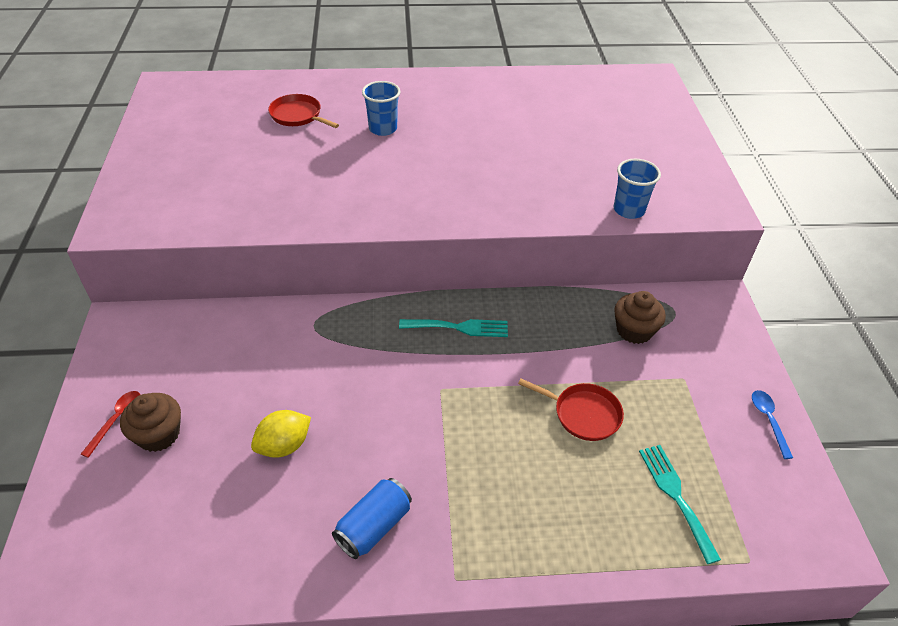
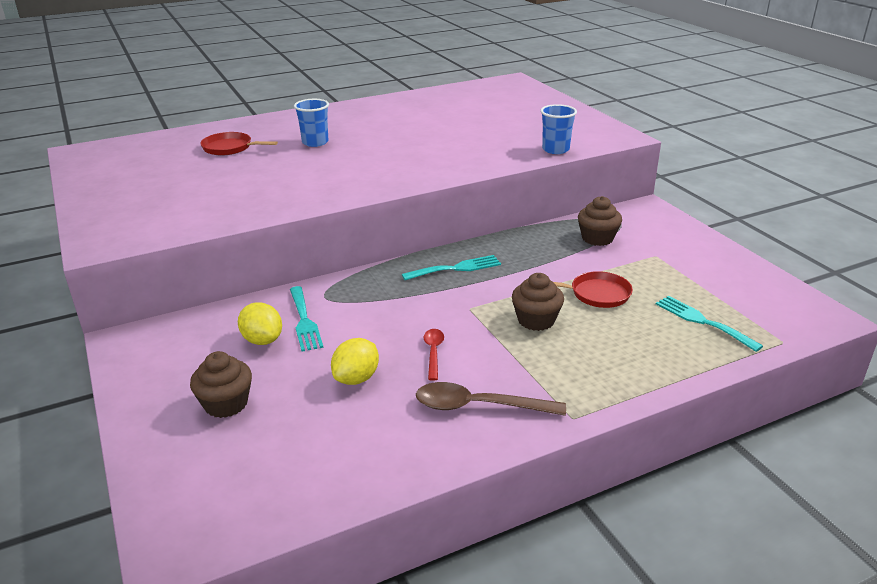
camera: 20 degrees left, 15 degrees down
red spoon [81,391,140,458] -> red spoon moved to [424,329,444,381]
blue can [332,478,412,559] -> brown spoon [416,382,566,416]
blue spoon [752,390,793,459] -> none
none -> yellow lemon [238,302,282,345]
none -> turquoise fork [290,286,323,351]
none -> brown cupcake [512,273,564,331]

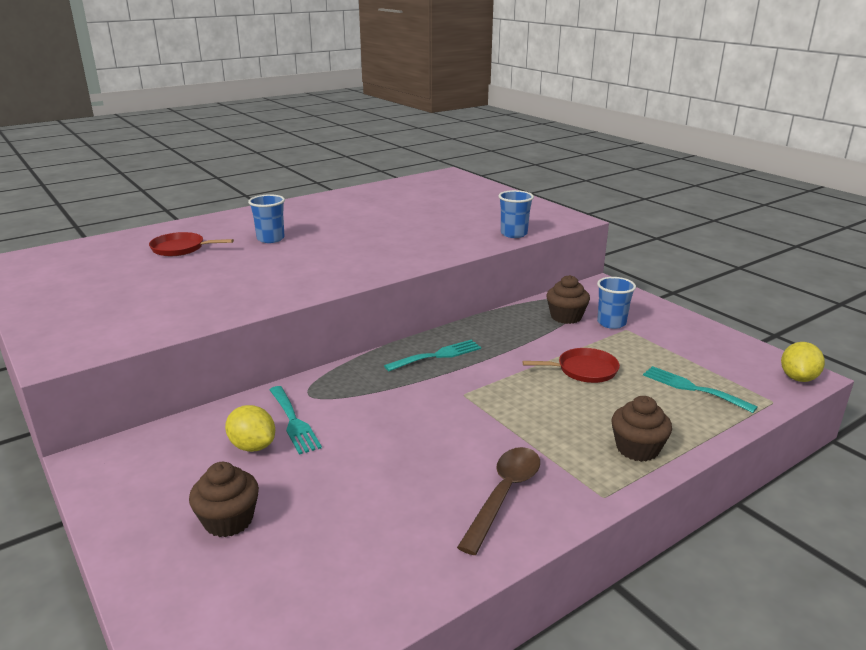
camera: 10 degrees left, 5 degrees down
yellow lemon [331,338,379,385] -> yellow lemon moved to [781,342,825,382]
brown spoon [416,382,566,416] -> brown spoon turned 120 degrees clockwise [457,447,540,555]
red spoon [424,329,444,381] -> none
brown cupcake [512,273,564,331] -> brown cupcake moved to [612,396,672,462]
none -> blue cup [597,277,636,329]

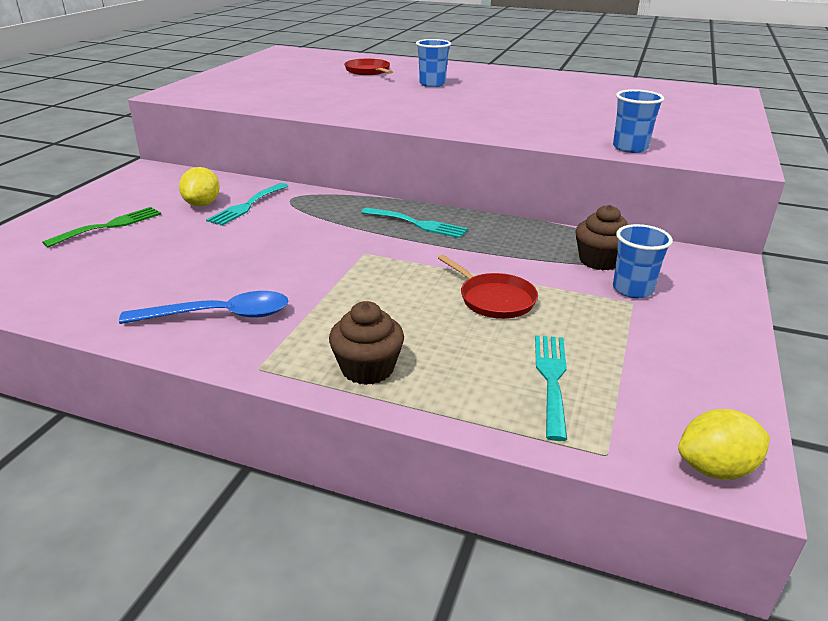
camera: 55 degrees right, 5 degrees up
brown cupcake [189,462,259,537] -> green fork [42,207,161,247]
brown spoon [457,447,540,555] -> blue spoon [119,291,288,324]

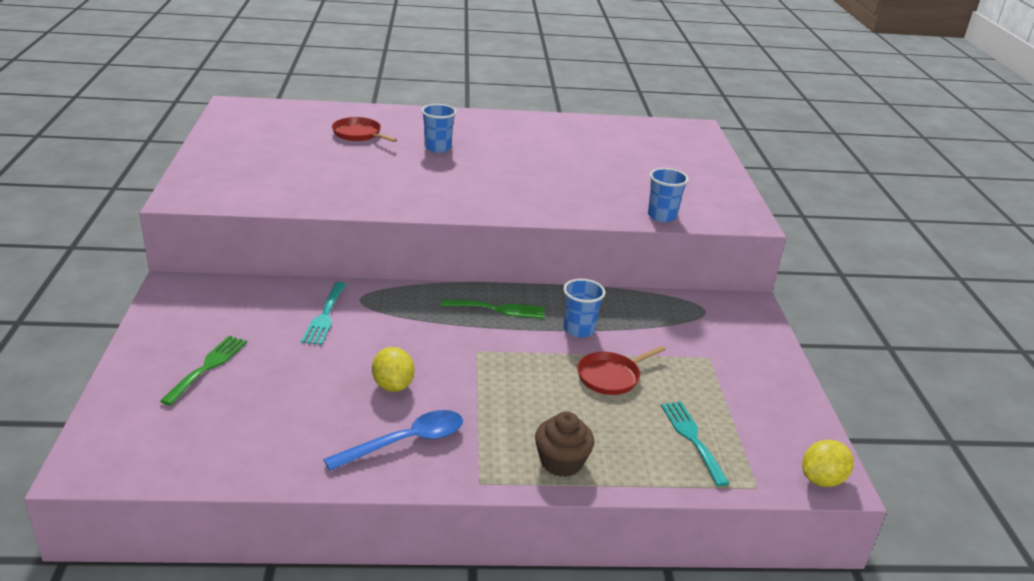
camera: 25 degrees left, 0 degrees up
yellow lemon [179,167,220,206] -> yellow lemon moved to [372,347,414,392]
turquoise fork [361,208,468,238] -> green fork [441,299,545,319]
red pan [438,255,538,319] -> red pan turned 120 degrees clockwise [577,346,666,395]
brown cupcake [576,205,627,270] -> none
blue cup [613,224,673,298] -> blue cup moved to [563,279,606,338]

